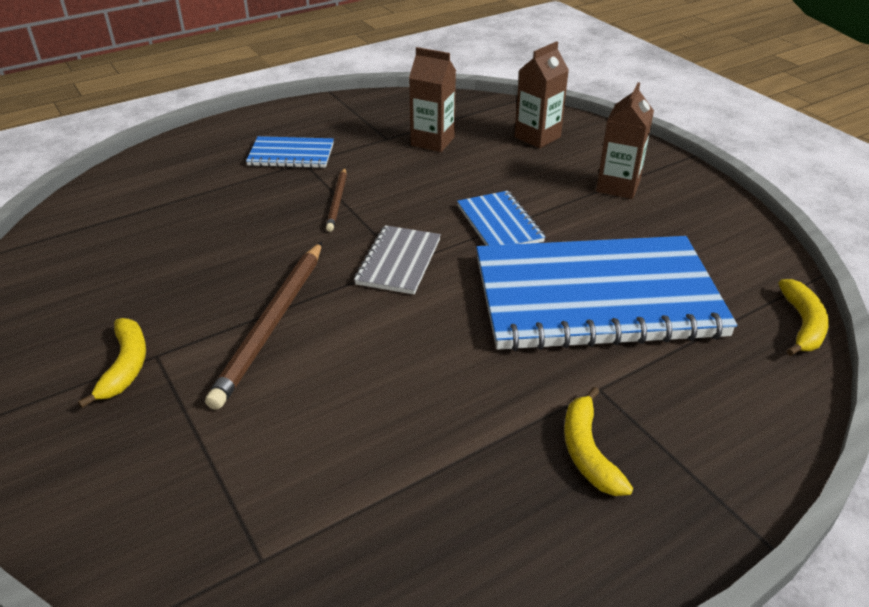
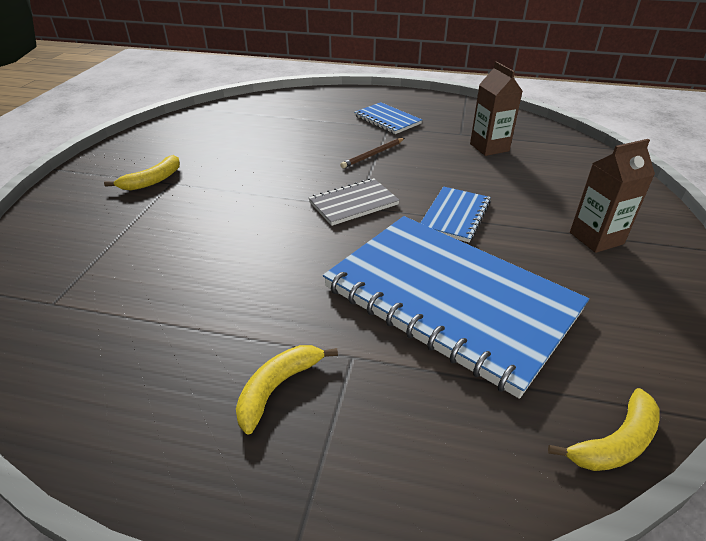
camera: 45 degrees right, 0 degrees up
brown pencil [205,242,322,410] -> none
brown carton [514,41,569,148] -> none

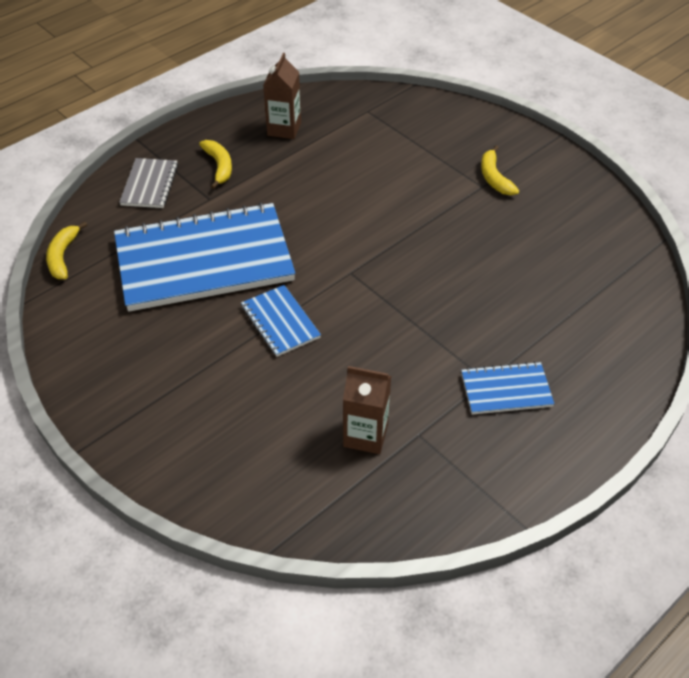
camera: 125 degrees right, 10 degrees up
grey notebook [309,178,400,226] -> grey notebook moved to [119,158,178,208]
brown pencil [340,138,405,168] -> none
brown carton [570,139,655,253] -> brown carton moved to [263,53,301,139]

